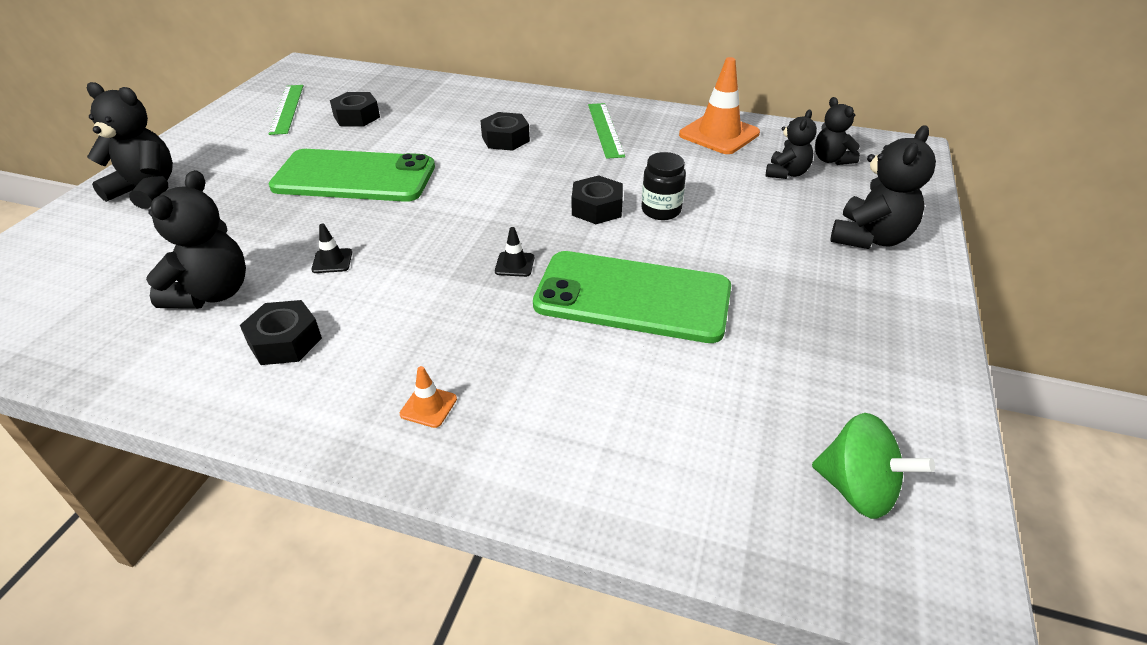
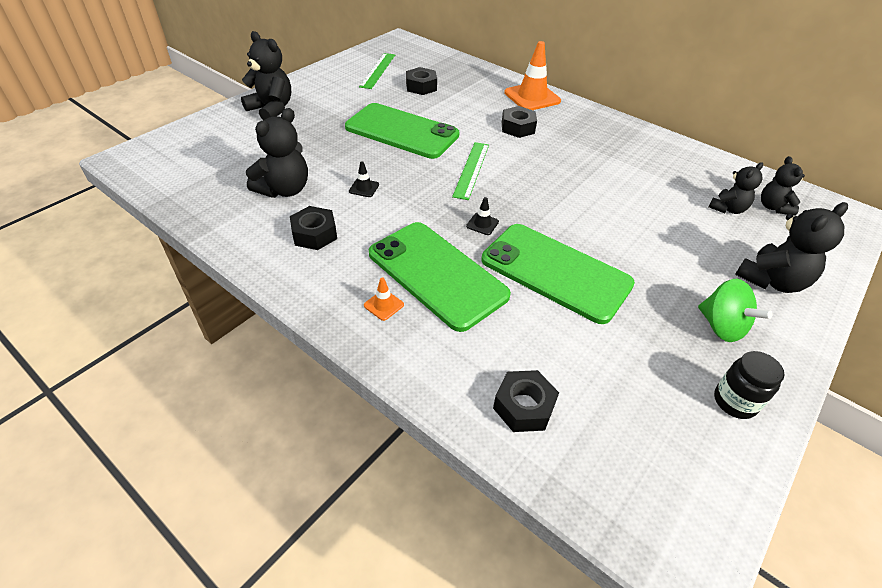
camera: 20 degrees right, 5 degrees up
black nut [572,175,623,224] -> black nut moved to [493,370,559,432]
green ruler [588,103,625,159] -> green ruler moved to [452,142,489,200]
black jar [641,152,686,220] -> black jar moved to [714,351,785,419]
orange traffic cone [679,57,760,154] -> orange traffic cone moved to [504,41,561,110]
green spinning top [812,413,935,519] -> green spinning top moved to [698,279,773,342]
none -> green phone [369,222,511,332]

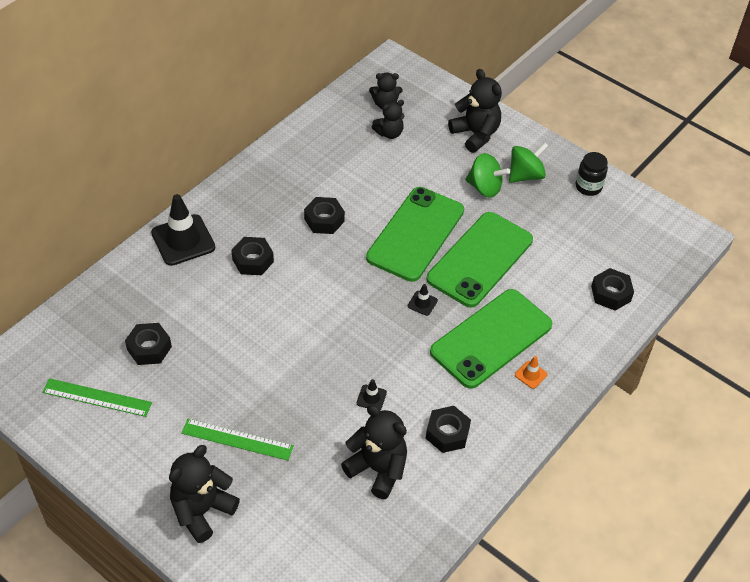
camera: 90 degrees left, 5 degrees up
green phone [345,103,459,159] -> green phone moved to [366,187,464,282]
green ruler [452,142,489,200] -> green ruler moved to [181,419,294,461]
orange traffic cone [504,41,561,110] -> black traffic cone [151,194,215,266]
black teddy bear [709,162,763,214] -> black teddy bear turned 105 degrees clockwise [372,100,404,139]
none -> black nut [304,197,345,234]
none -> green spinning top [465,153,510,198]

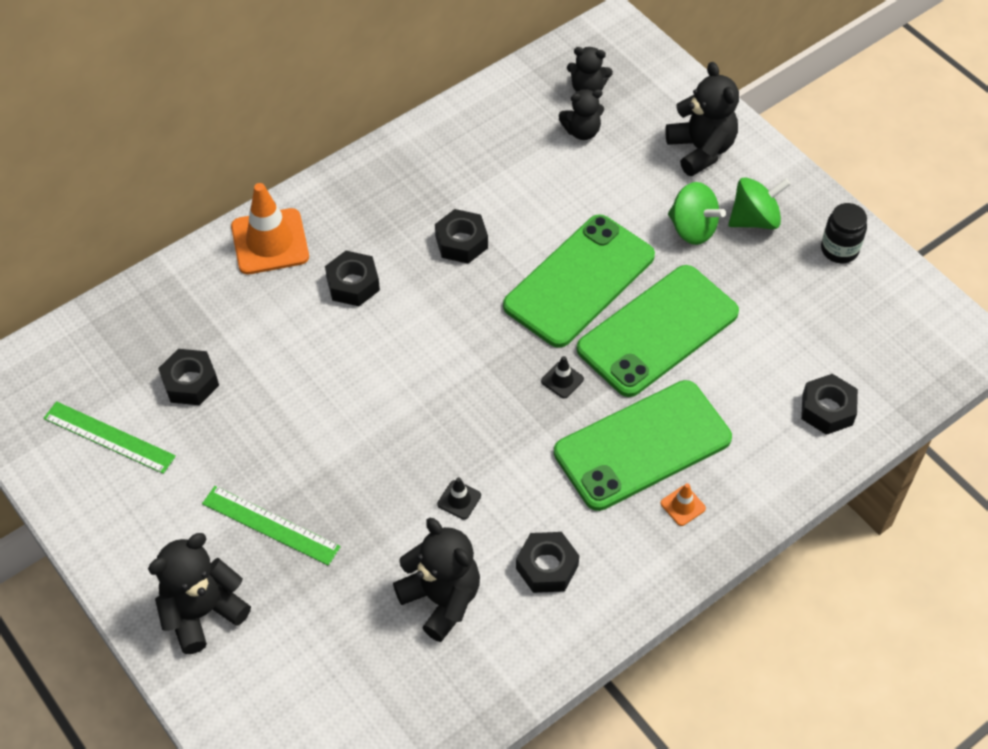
camera: 15 degrees right, 5 degrees up
black traffic cone [151,194,215,266] -> orange traffic cone [231,183,309,274]

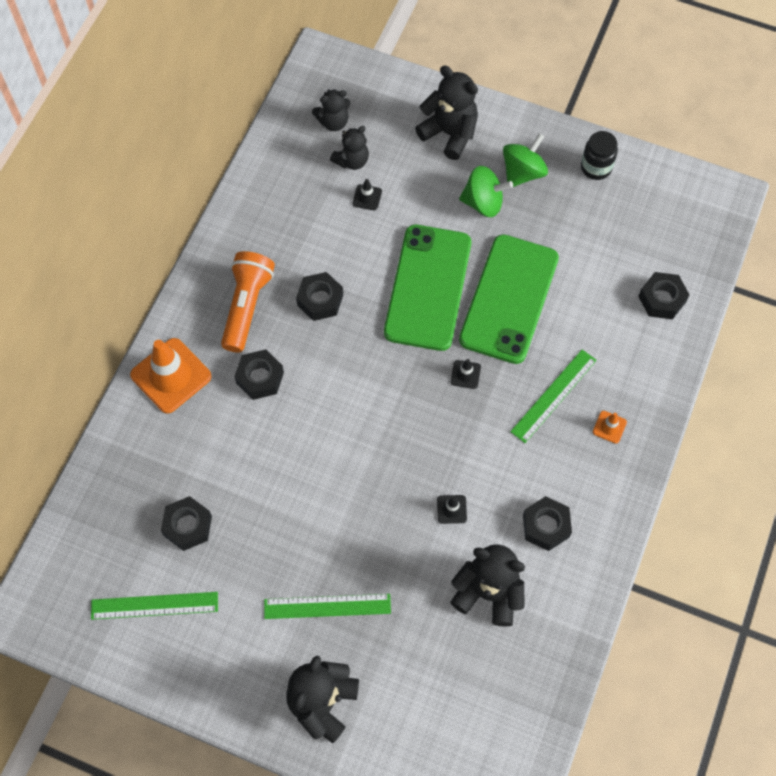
camera: 30 degrees left, 10 degrees up
green phone [554,380,732,511] -> green ruler [510,349,597,443]
none -> orange flashlight [221,251,275,353]
none -> black traffic cone [352,179,382,210]

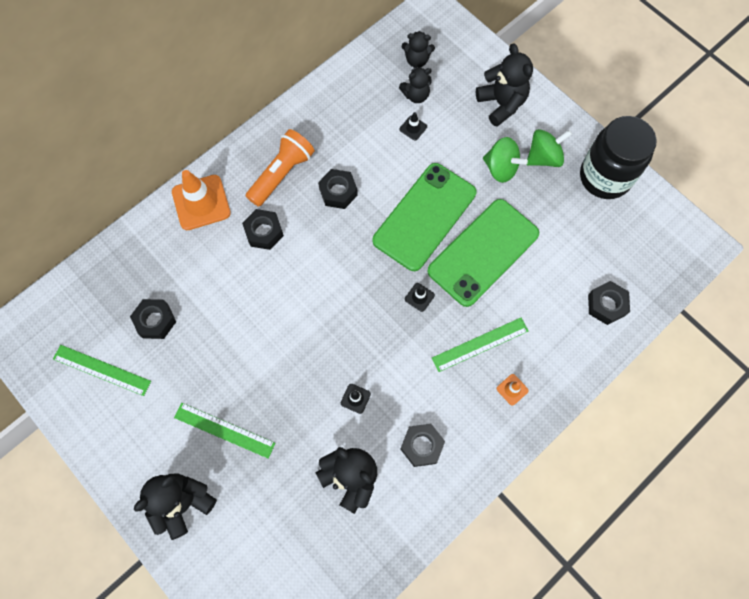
camera: 25 degrees right, 5 degrees up
black jar [581,131,618,180] -> black jar [580,116,657,199], size x1.96

